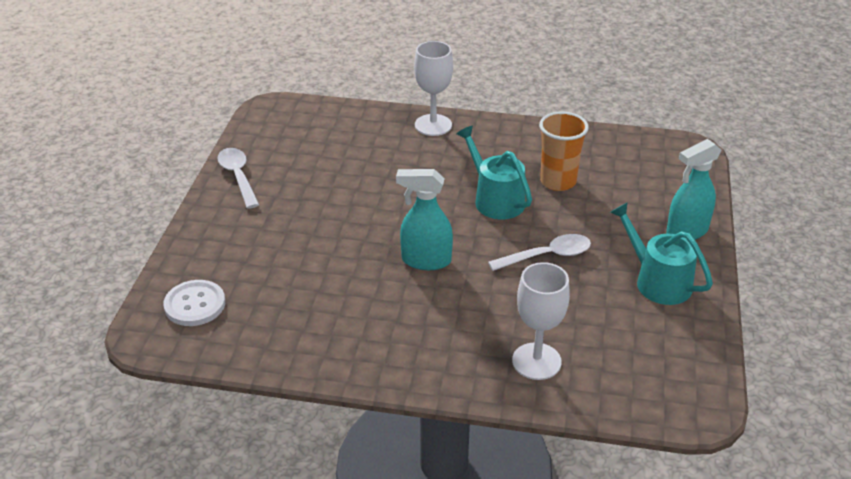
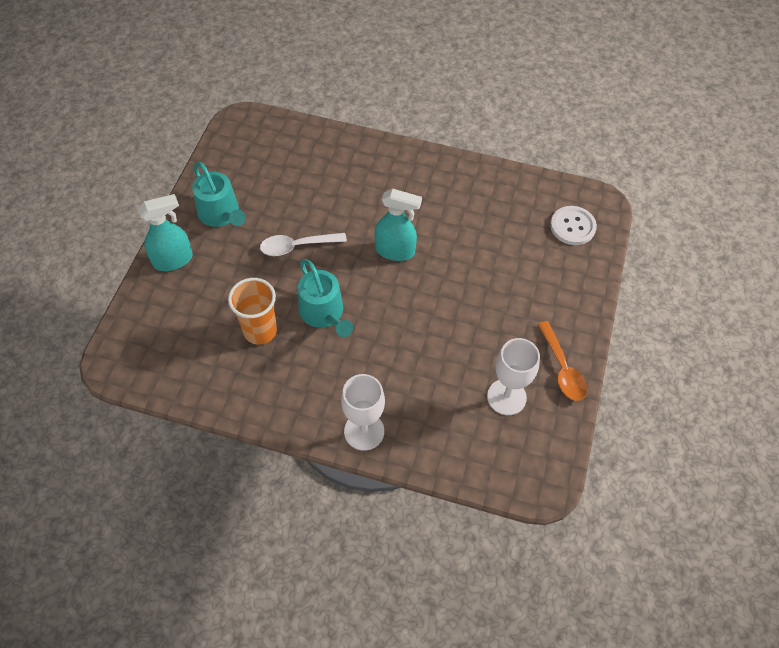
camera: 175 degrees left, 20 degrees up
white spoon [217,148,259,209] -> orange spoon [537,321,587,401]
white goblet [512,262,570,380] -> white goblet moved to [487,338,540,415]

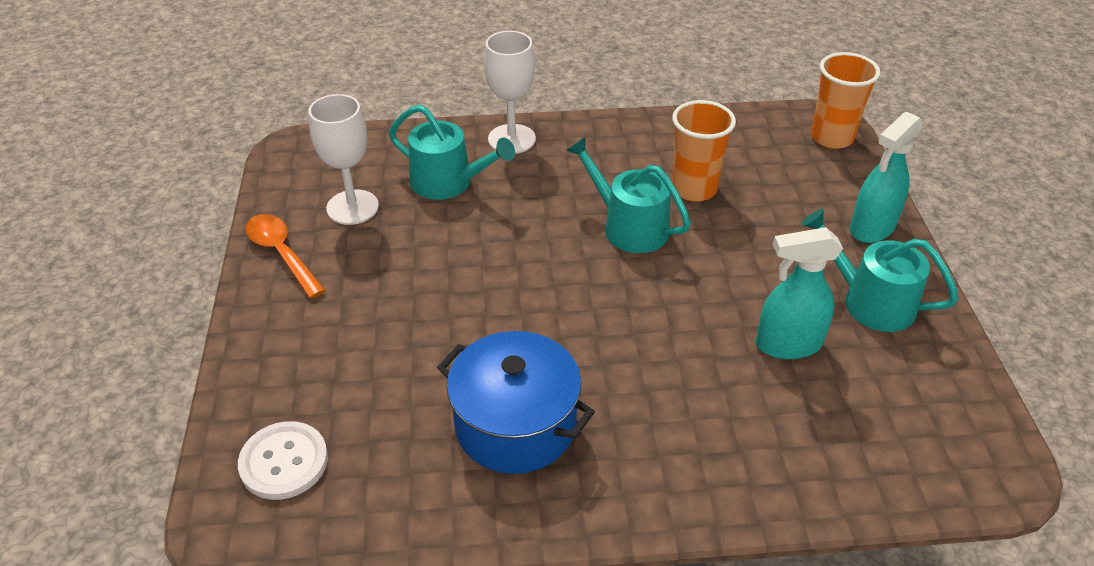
camera: 160 degrees right, 15 degrees down
white spoon [260,233,347,256] -> none
turquoise spray bottle [375,189,422,261] -> turquoise spray bottle moved to [756,227,843,359]
none -> turquoise watering can [389,105,515,200]
none -> blue pot [437,331,595,474]
none -> orange cup [811,52,881,149]

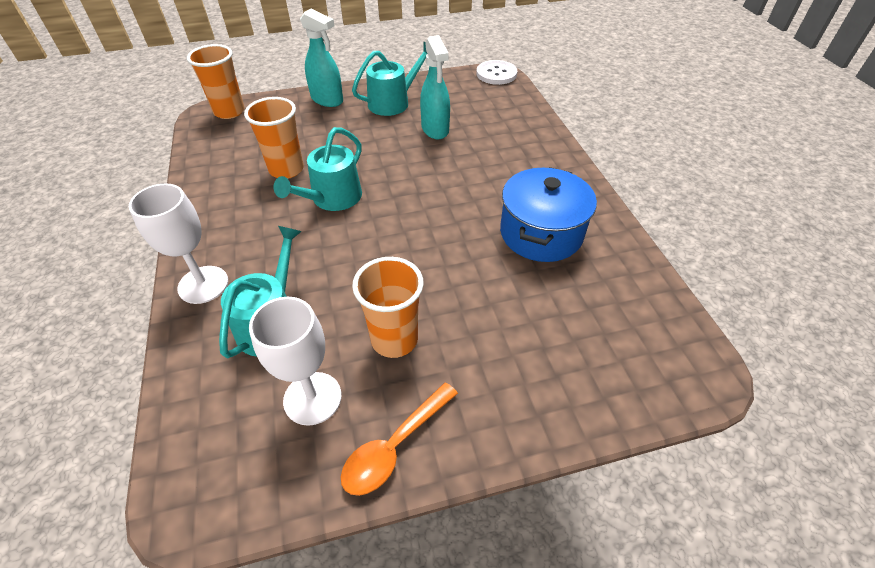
camera: 100 degrees left, 5 degrees up
white button [238,421,328,500] -> white button moved to [476,60,517,85]
turquoise watering can [801,209,959,332] -> turquoise watering can turned 150 degrees counterclockwise [352,42,427,116]
none -> orange cup [352,257,424,358]

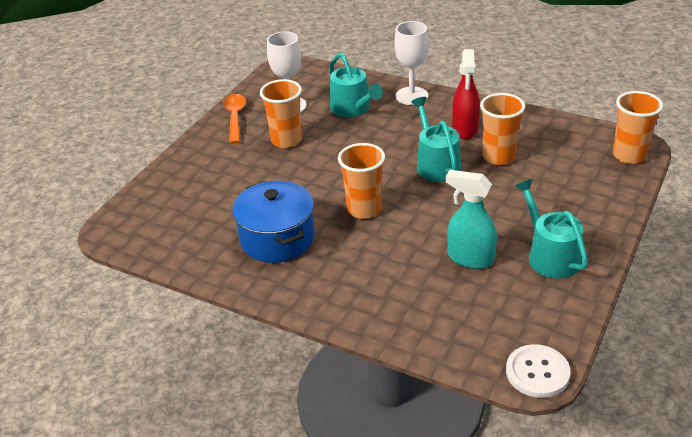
camera: 135 degrees right, 10 degrees down
turquoise spray bottle [300,9,343,107] -> none
turquoise watering can [352,42,427,116] -> turquoise watering can turned 150 degrees clockwise [515,179,588,279]
none -> orange cup [338,143,385,219]
none -> red spray bottle [452,49,480,139]

